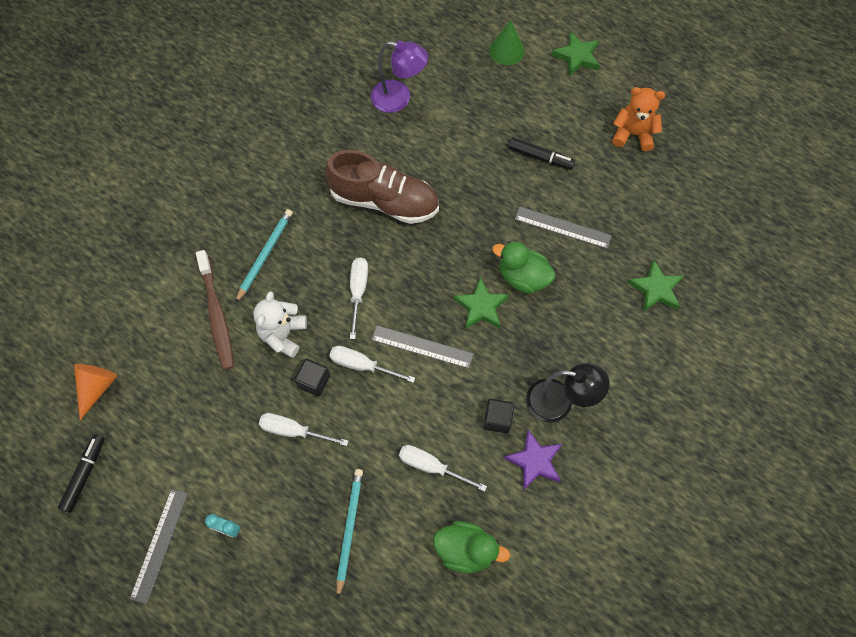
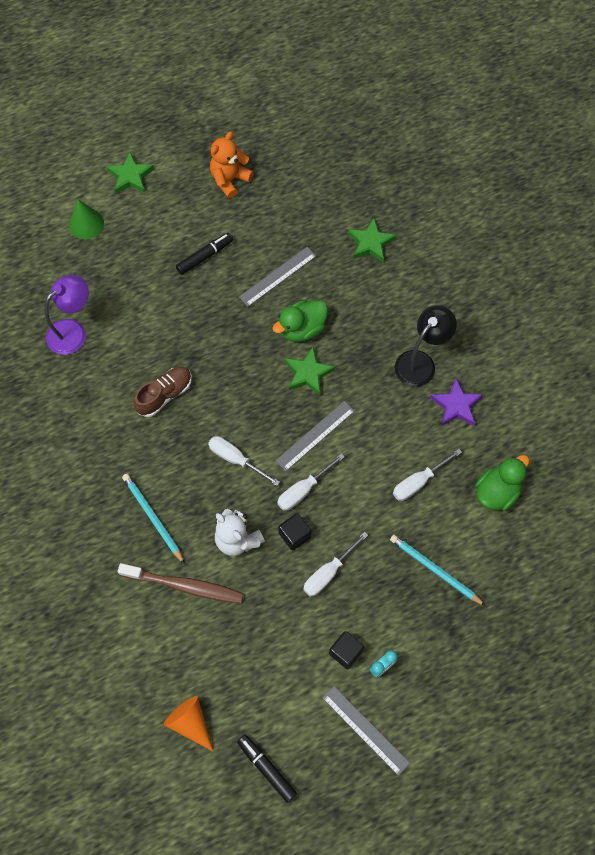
camera: 60 degrees left, 0 degrees up
brown shoe [325,150,439,224] -> brown shoe [134,367,192,417], size x0.60
black cube [483,399,515,433] -> black cube moved to [329,631,364,669]

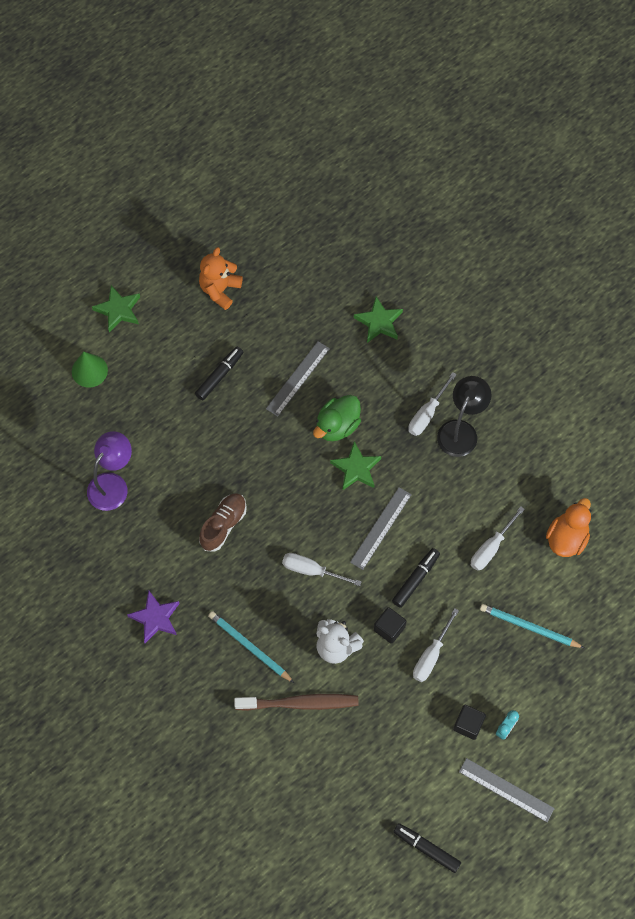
camera: 15 degrees left, 0 degrees up
orange cone [164,696,213,751] -> none
white screwdriver [277,453,344,511] -> white screwdriver moved to [408,372,457,436]
purple star [430,378,483,426] -> purple star moved to [127,591,180,643]
green duck [475,455,529,511] -> orange duck [546,498,591,557]
none -> black marker [392,548,440,608]

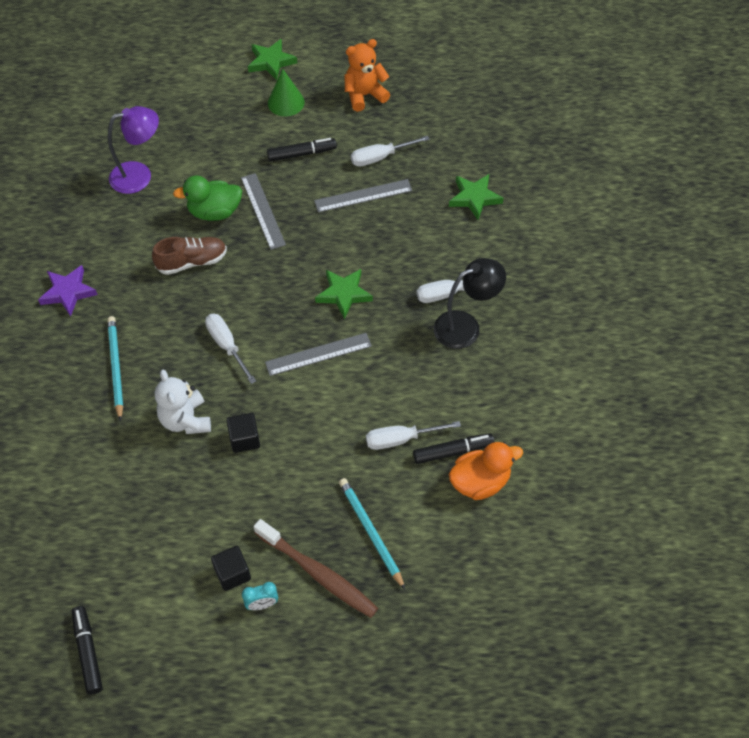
camera: 40 degrees right, 10 degrees down
green cone [72,352,108,388] -> green cone moved to [268,69,305,116]
brown toothbrush [234,694,359,711] -> brown toothbrush moved to [254,519,378,618]
green duck [313,395,361,441] -> green duck moved to [173,176,242,221]
black marker [392,548,440,608] -> black marker moved to [413,433,494,464]
white screwdriver [413,608,459,682] -> white screwdriver moved to [351,136,429,167]
grey ruler [459,758,555,822] -> grey ruler moved to [241,173,286,250]

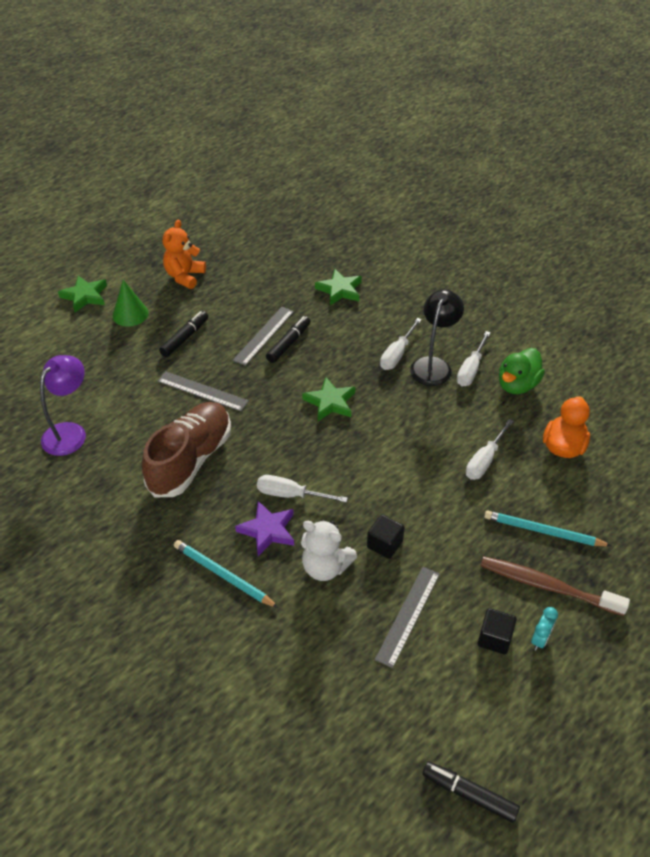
camera: 45 degrees left, 10 degrees down
purple star [38,265,98,317] -> purple star moved to [235,501,294,556]
brown shoe [152,237,227,275] -> brown shoe [142,402,231,497], size x1.66
green duck [173,176,242,221] -> green duck moved to [499,348,545,394]
brown toothbrush [254,519,378,618] -> brown toothbrush turned 150 degrees counterclockwise [481,556,630,616]
grey ruler [265,333,372,376] -> grey ruler moved to [375,567,440,668]
white screwdriver [351,136,429,167] -> white screwdriver moved to [457,331,491,387]
black marker [413,433,494,464] -> black marker moved to [266,316,311,363]

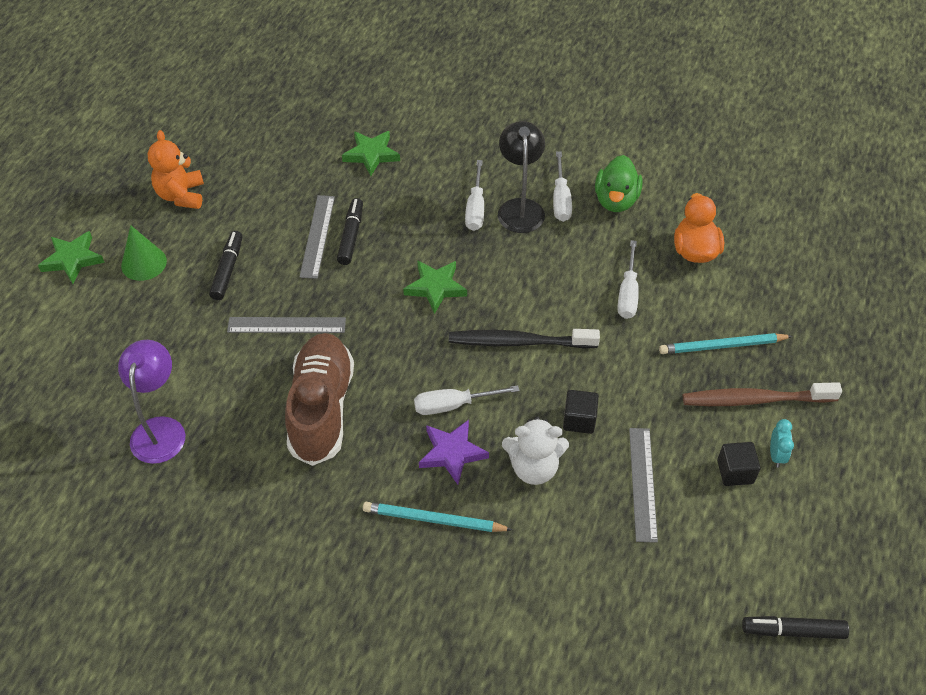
camera: 25 degrees left, 5 degrees up
none -> black toothbrush [449,329,600,349]

